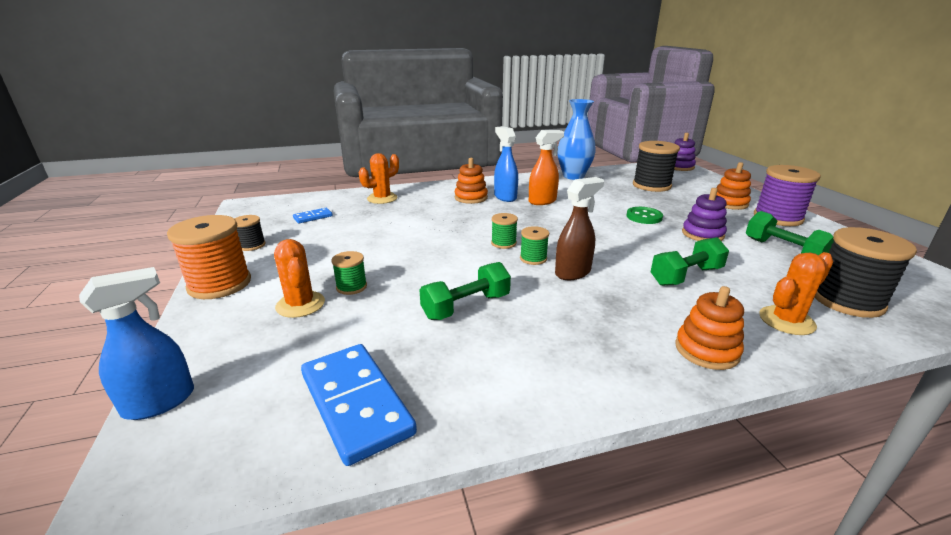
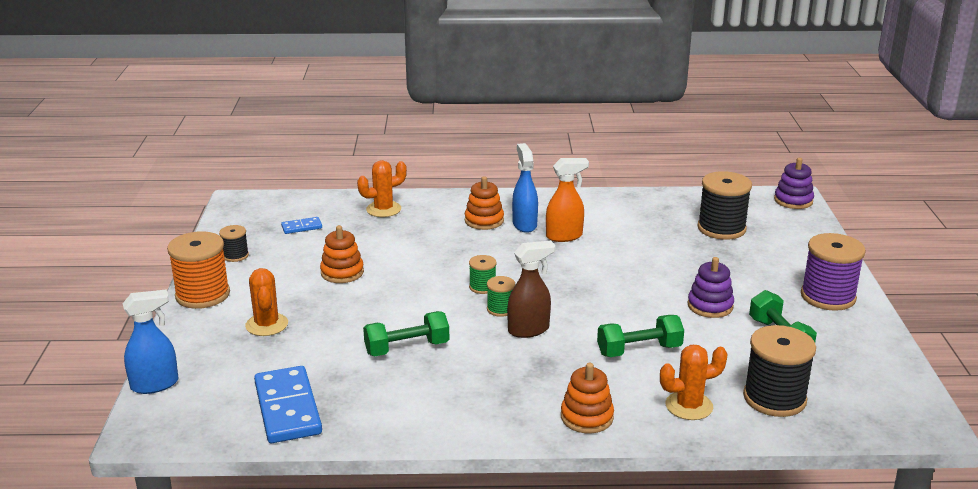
camera: 15 degrees right, 0 degrees up
green spool [332,251,367,295] -> none
blue vase [557,99,596,180] -> none
green button [626,207,663,224] -> none
orange stacking toy [717,162,751,210] -> orange stacking toy moved to [320,225,364,283]

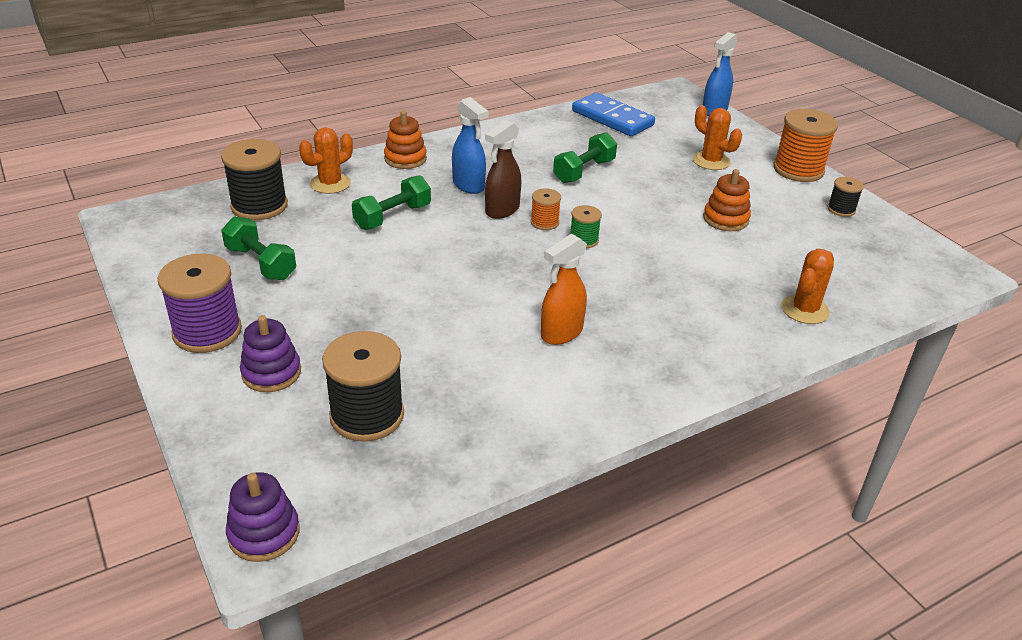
camera: 150 degrees right, 10 degrees up
blue domino [281,217,322,234] -> none
orange stacking toy [465,176,504,230] -> none
green spool [487,276,515,317] -> orange spool [531,188,561,230]
blue spray bottle [512,143,538,233] -> blue spray bottle moved to [452,97,489,194]
purple stacking toy [688,257,734,318] -> purple stacking toy moved to [240,315,301,392]

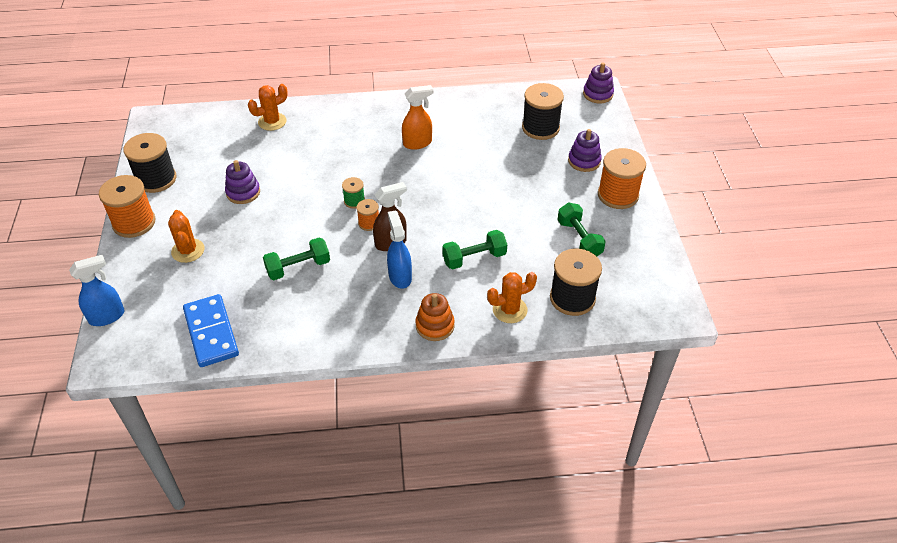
camera: 155 degrees left, 10 degrees up
purple spool [158,254,242,353] -> orange spool [598,148,646,209]
orange stacking toy [703,169,751,231] -> purple stacking toy [225,160,260,204]
black spool [827,177,864,217] -> black spool [123,133,177,193], size x1.94

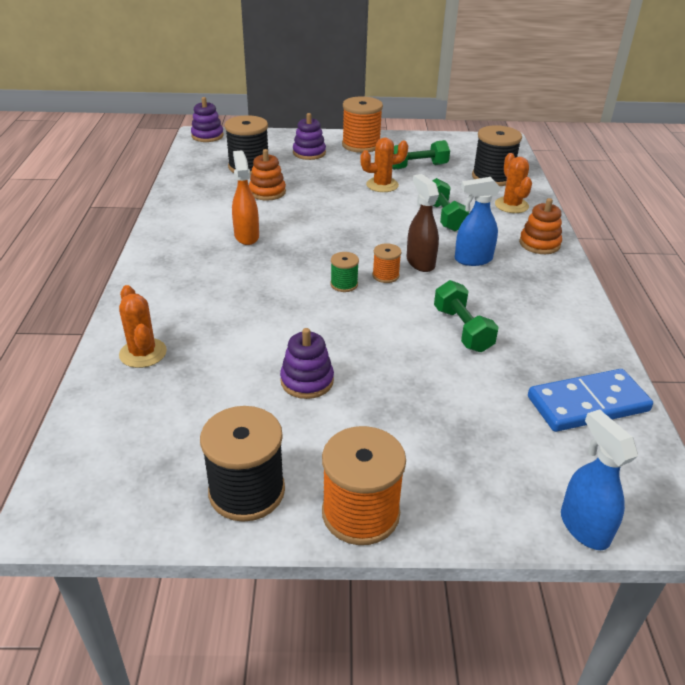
camera: 85 degrees left, 10 degrees down
orange cactus [168,210,204,263] -> orange cactus moved to [360,137,408,192]
none -> orange stacking toy [249,149,286,201]

